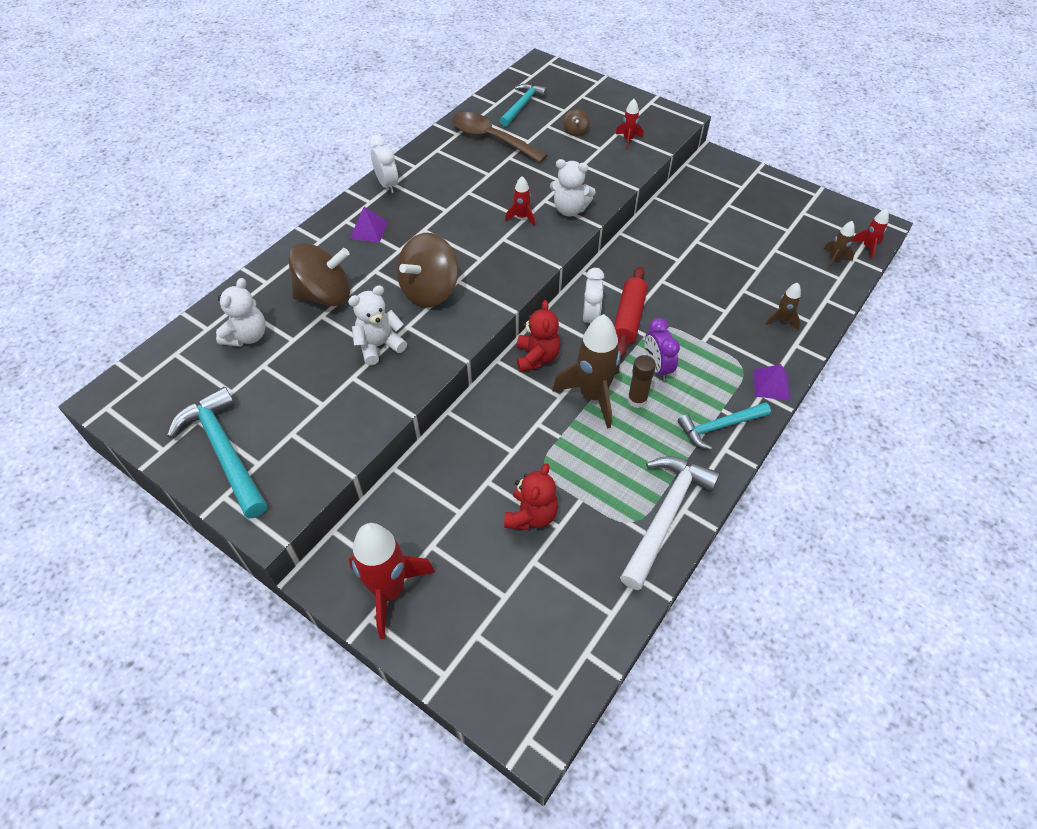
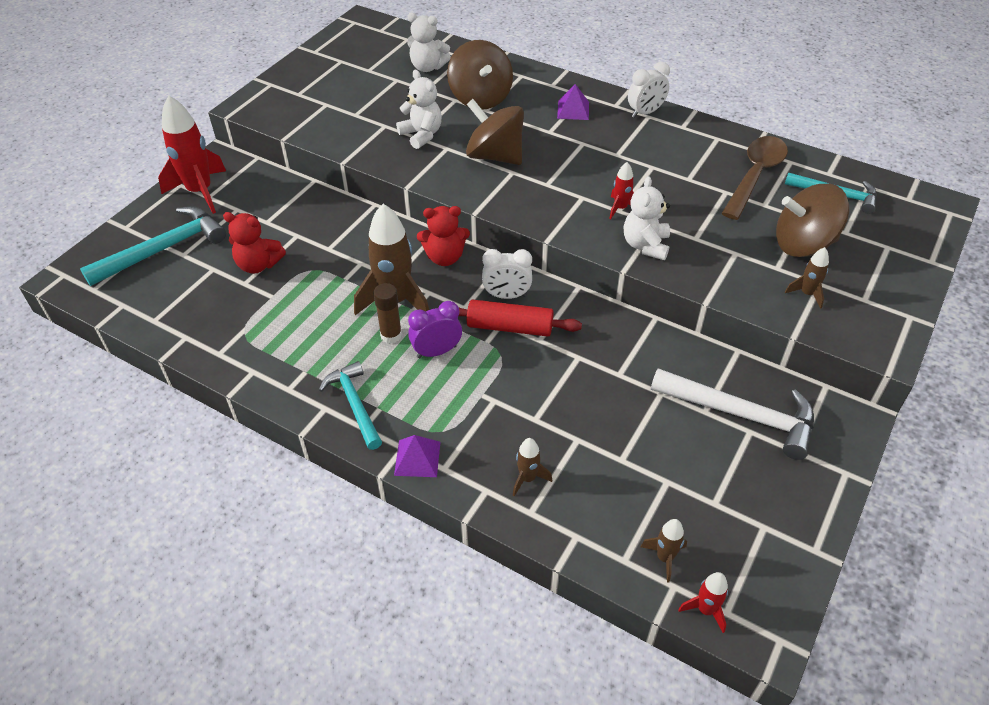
camera: 85 degrees right, 5 degrees down
turquoise hammer [167,387,267,519] -> turquoise hammer moved to [80,206,226,286]
brown spinning top [564,109,589,136] -> brown spinning top [776,184,849,257], size x2.33
red rocket [616,99,643,150] -> brown rocket [785,247,829,309]
white hammer [620,456,720,590] -> white hammer moved to [651,368,814,460]

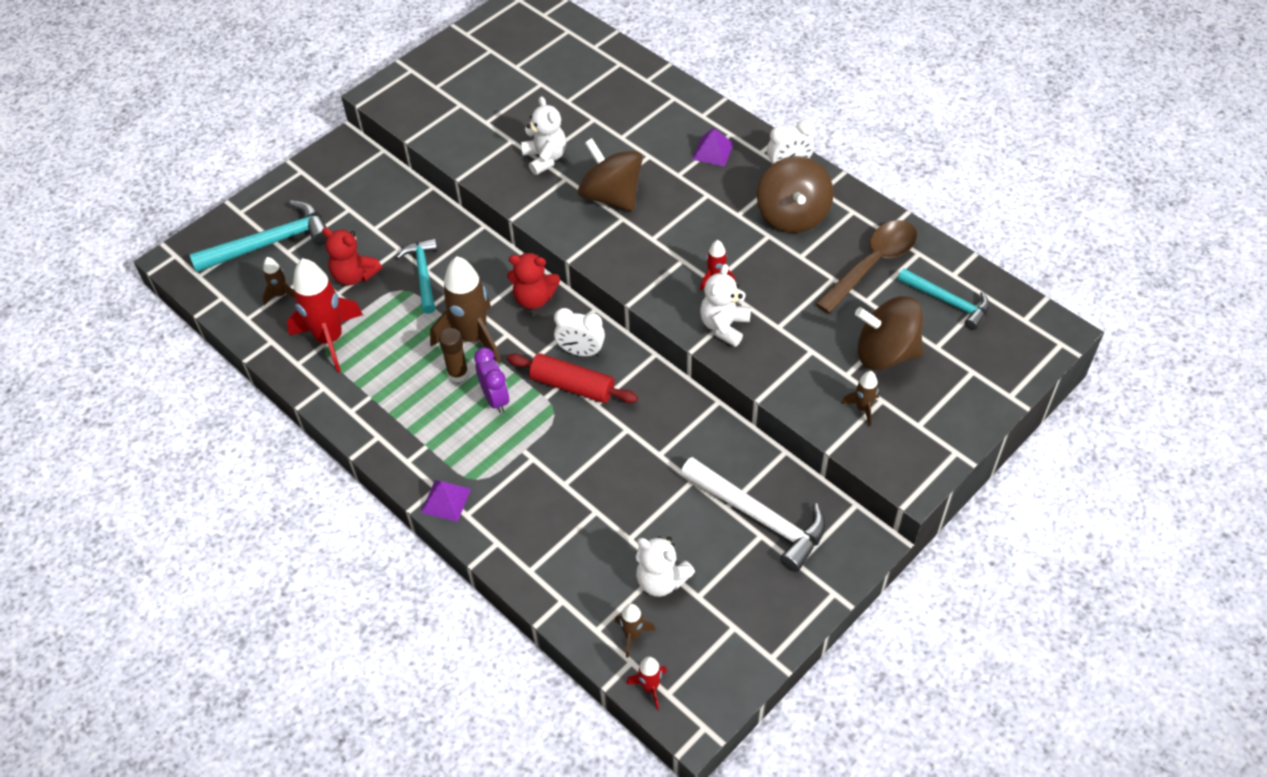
camera: 15 degrees right, 5 degrees up
red rocket [158,95,226,214] -> red rocket moved to [287,258,363,373]
turquoise hammer [319,361,382,450] -> turquoise hammer moved to [396,238,437,314]
white teddy bear [407,13,451,72] -> white teddy bear moved to [636,536,695,597]
purple clock [408,301,462,358] -> purple clock turned 75 degrees clockwise [474,347,509,413]
brown spinning top [447,40,513,109] -> brown spinning top moved to [757,156,833,233]
brown rocket [513,438,552,496] -> brown rocket moved to [262,257,295,305]

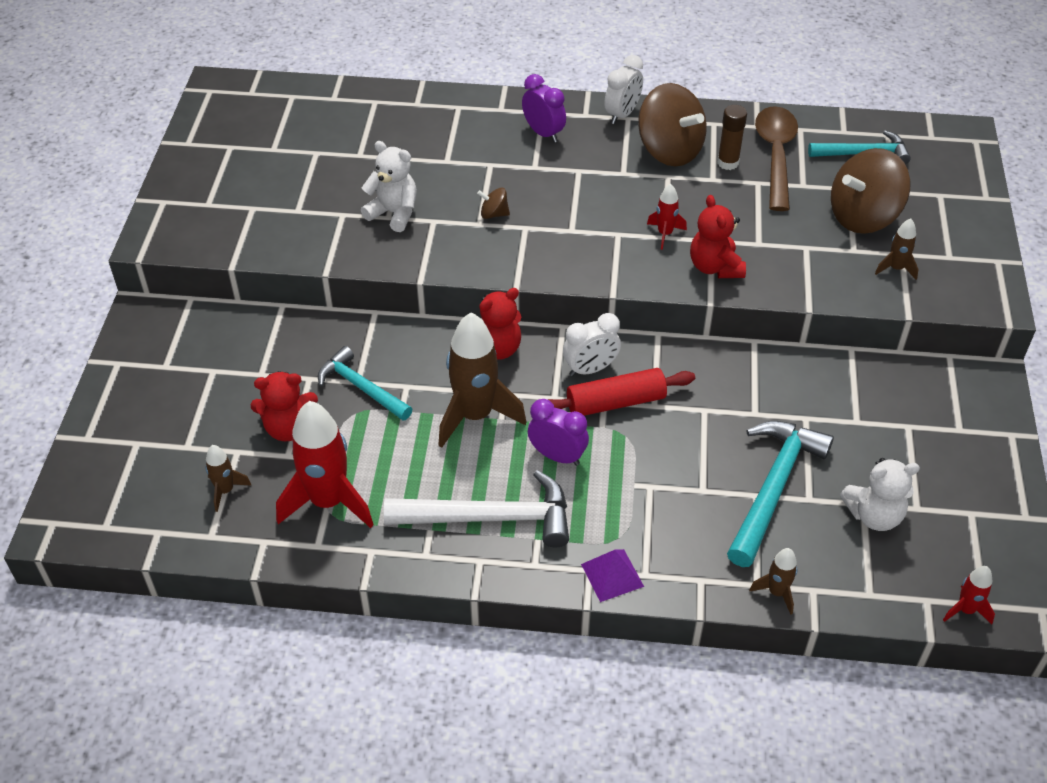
camera: 40 degrees left, 5 degrees down
turquoise hammer [189,201,327,272] -> turquoise hammer moved to [727,421,834,567]
brown glue stick [439,328,469,382] -> brown glue stick moved to [717,105,747,170]
brown spinning top [578,138,643,212] -> brown spinning top [477,188,510,219], size x0.43
brown rocket [615,603,656,658] -> brown rocket moved to [749,548,797,615]
white hammer [680,457,826,572] -> white hammer moved to [384,470,569,547]
purple pyramid [692,128,734,167] -> purple clock [522,74,566,143]
white teddy bear [700,264,751,347] -> red teddy bear [690,195,746,278]

